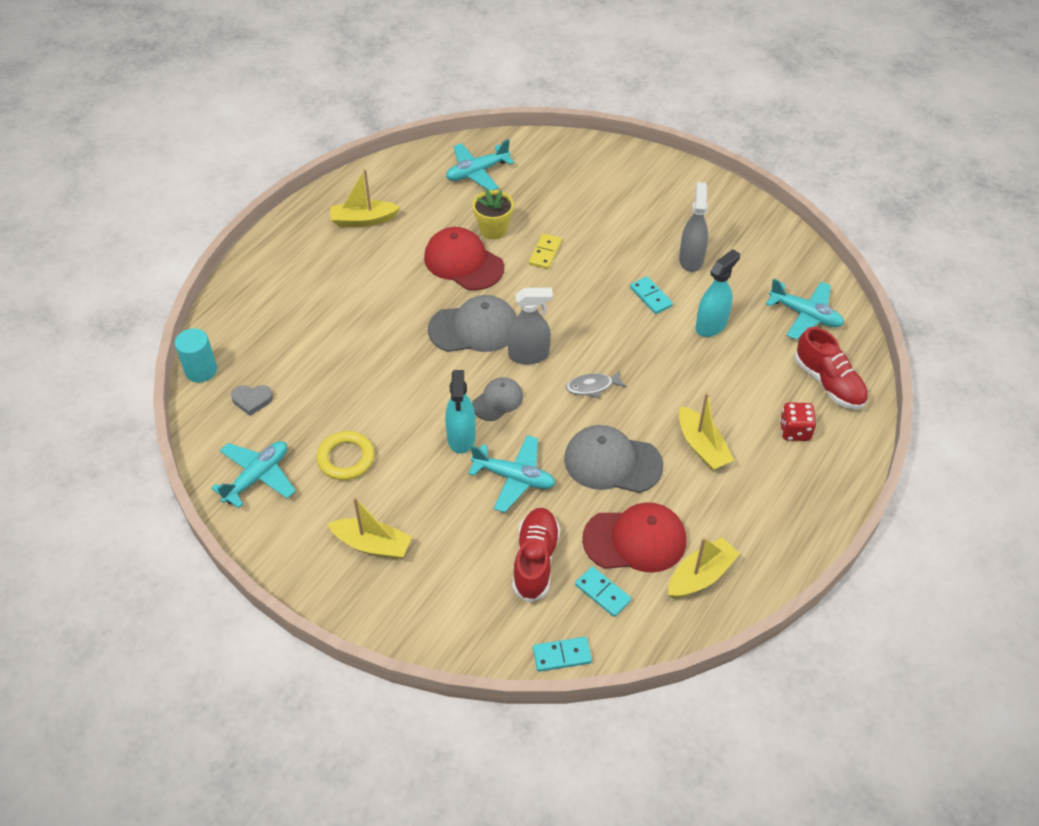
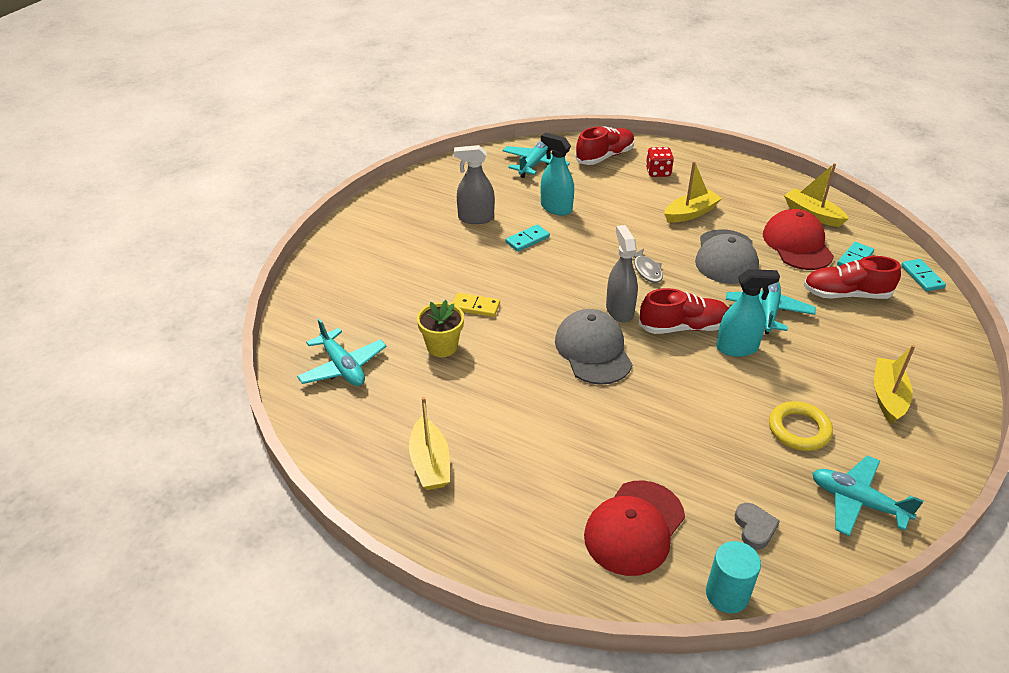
camera: 95 degrees left, 10 degrees down
red cap [424,227,504,290] -> red cap moved to [584,480,685,576]
grey cap [472,377,523,421] -> red shoe [639,288,729,334]

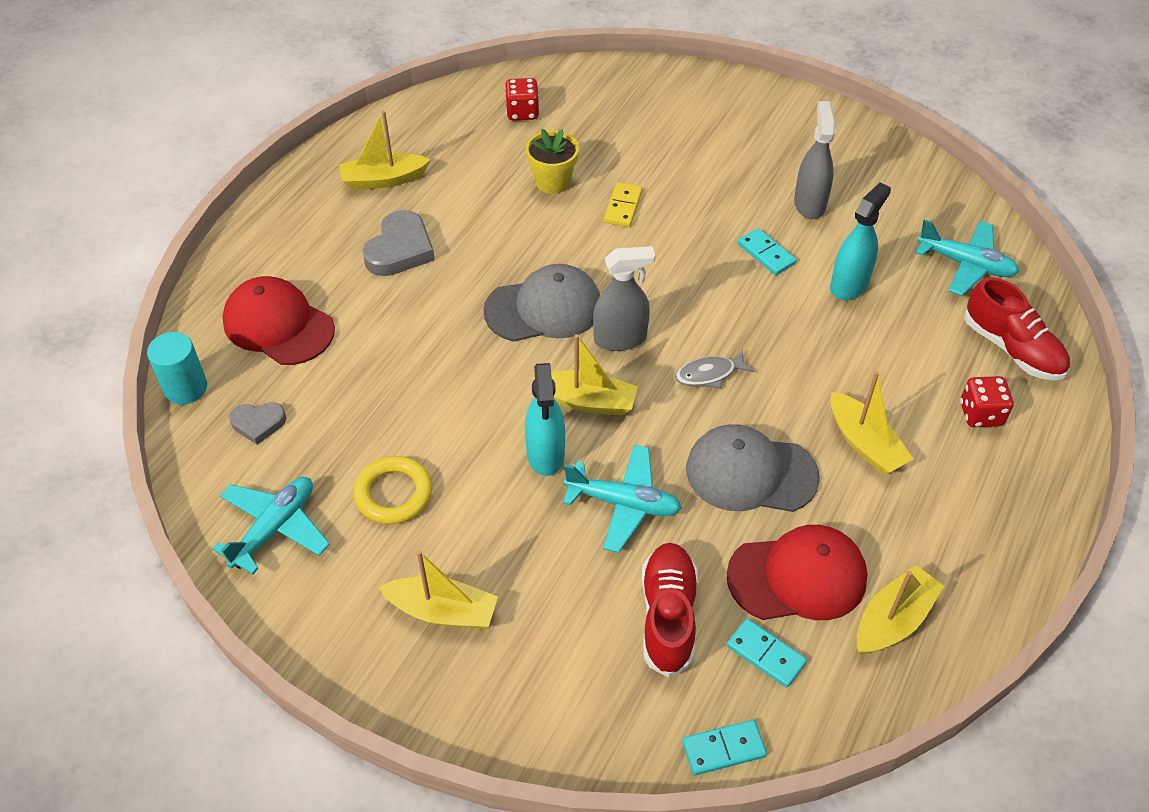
camera: 90 degrees right, 10 degrees up
turquoise plane [297,318,387,386] -> red dice [505,78,540,121]
red shoe [639,288,729,334] -> yellow boat [532,334,638,415]
none -> grey heart [362,210,435,276]

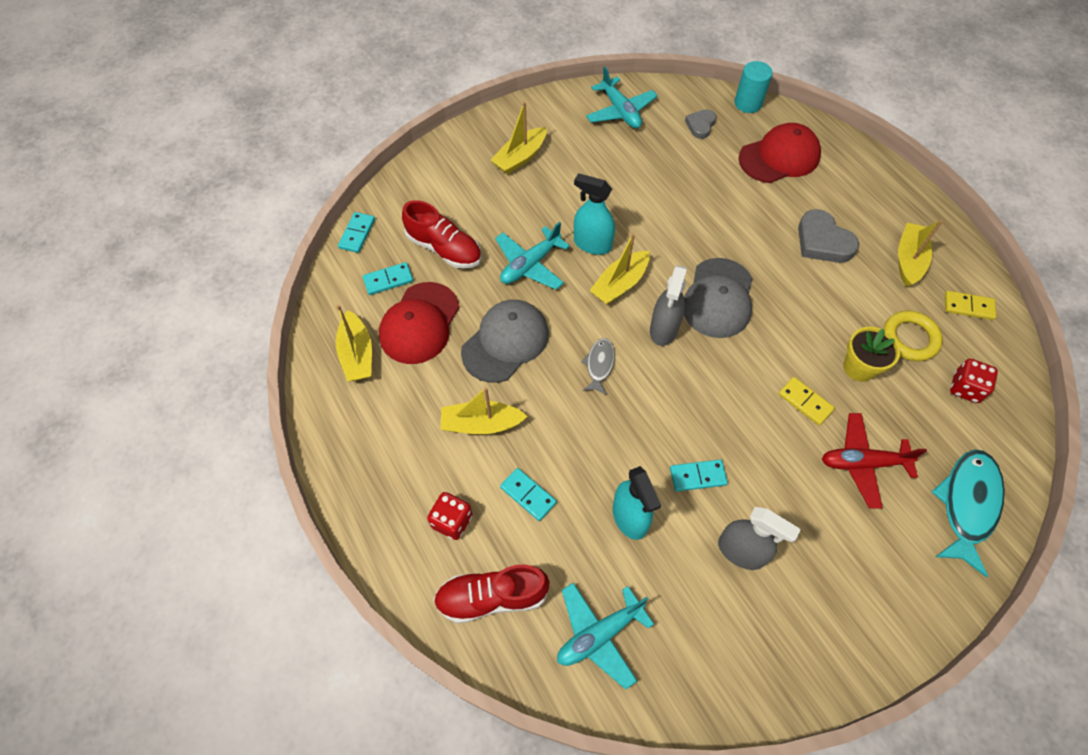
camera: 120 degrees right, 10 degrees up
yellow ring [353,456,432,524] -> yellow ring moved to [884,311,943,361]
none -> turquoise domino [500,468,557,521]
none -> red plane [822,413,927,509]
none -> turquoise fish [931,449,1005,577]
none -> yellow domino [945,291,996,320]

